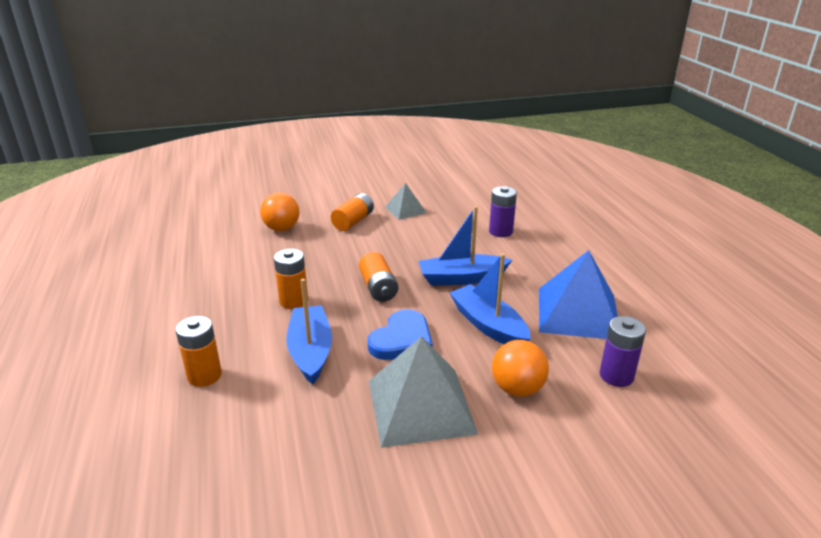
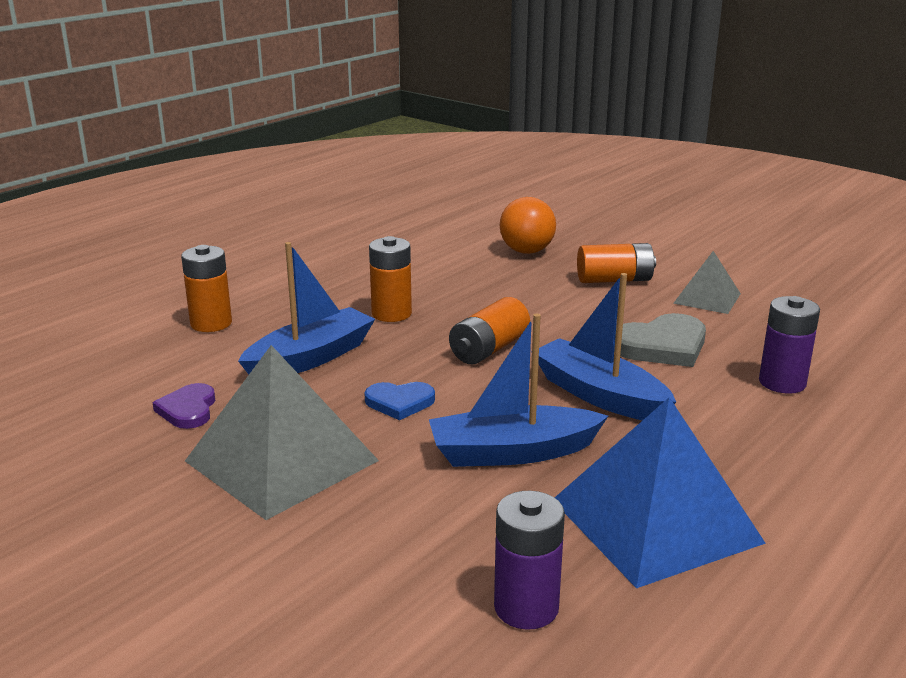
camera: 55 degrees right, 5 degrees down
blue heart [368,310,433,360] -> blue heart [364,382,435,420], size x0.62
blue boat [450,253,531,344] -> blue boat turned 120 degrees counterclockwise [429,314,608,467]
orange ball [492,340,549,397] -> none
none -> purple heart [153,383,215,429]
none -> grey heart [614,313,706,367]

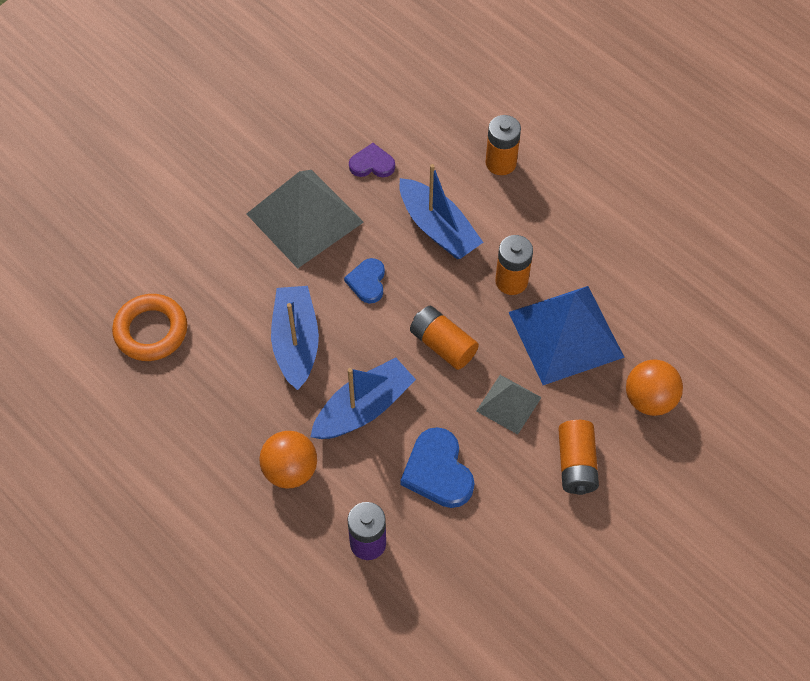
camera: 95 degrees right, 35 degrees up
purple battery [494,491,565,630] -> orange ring [112,294,187,361]
blue pyramid [555,397,766,588] -> blue pyramid moved to [508,286,625,385]
grey heart [614,313,706,367] -> blue heart [400,427,474,508]
grey pyramid [673,251,741,314] -> grey pyramid moved to [476,375,542,434]
none -> orange ball [259,431,317,489]

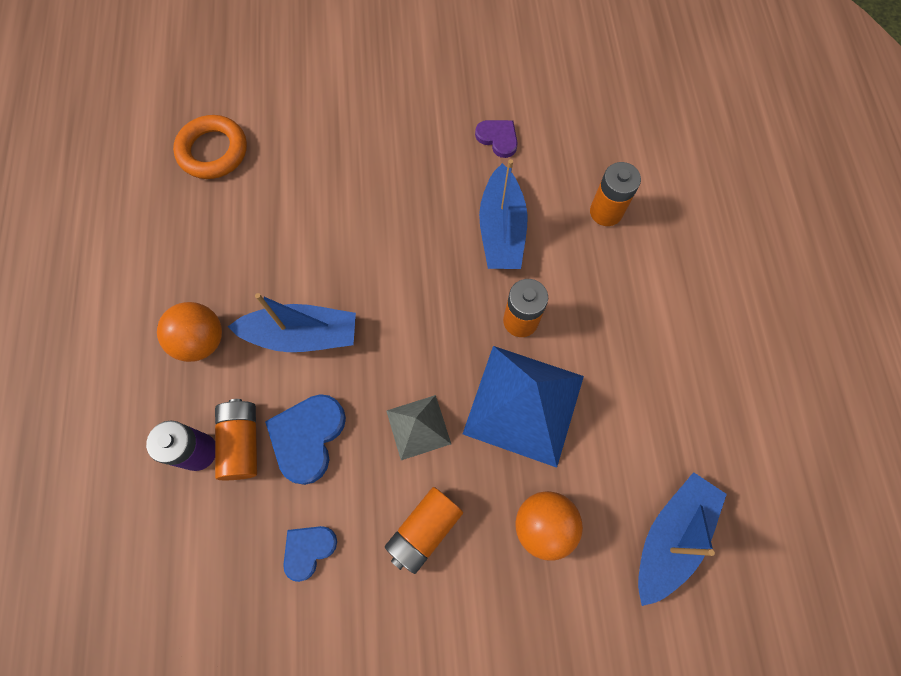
camera: 40 degrees right, 10 degrees up
grey pyramid [247,170,364,268] -> none
blue boat [271,286,319,390] -> blue boat moved to [638,472,727,606]
blue heart [344,258,385,304] -> blue heart moved to [283,526,337,582]
orange battery [410,306,479,370] -> orange battery moved to [215,399,257,480]

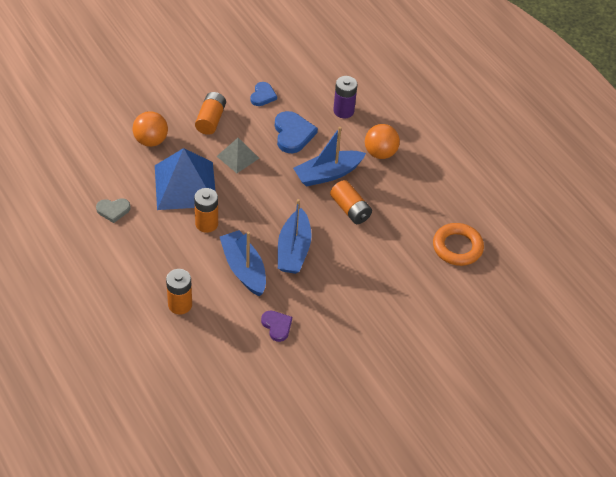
camera: 150 degrees right, 20 degrees down
orange battery [215,399,257,480] -> orange battery moved to [330,180,372,224]
purple heart [475,120,518,158] -> purple heart turned 135 degrees counterclockwise [261,311,292,342]
blue boat [638,472,727,606] -> blue boat moved to [278,199,312,274]
none -> grey heart [96,198,131,223]

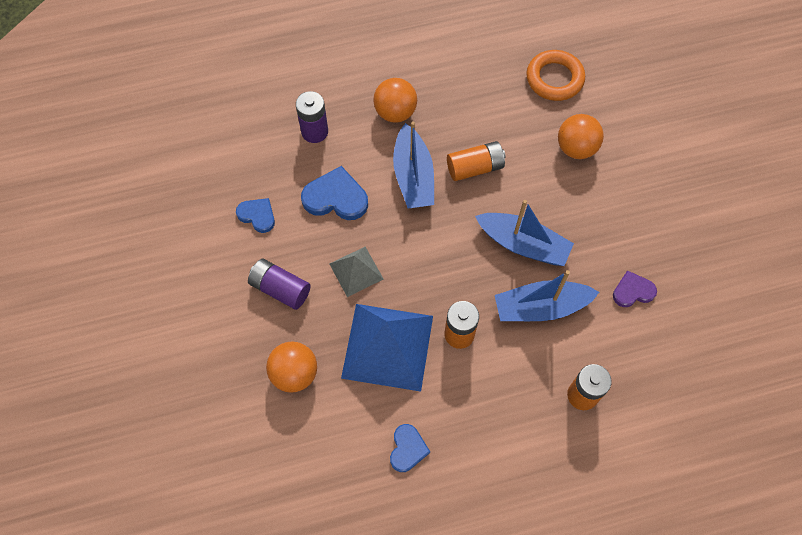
camera: 70 degrees left, 15 degrees up
grey heart [96,198,131,223] -> blue heart [390,424,430,472]
orange battery [195,92,226,135] -> purple battery [248,259,311,310]
none -> orange ball [558,114,604,159]

